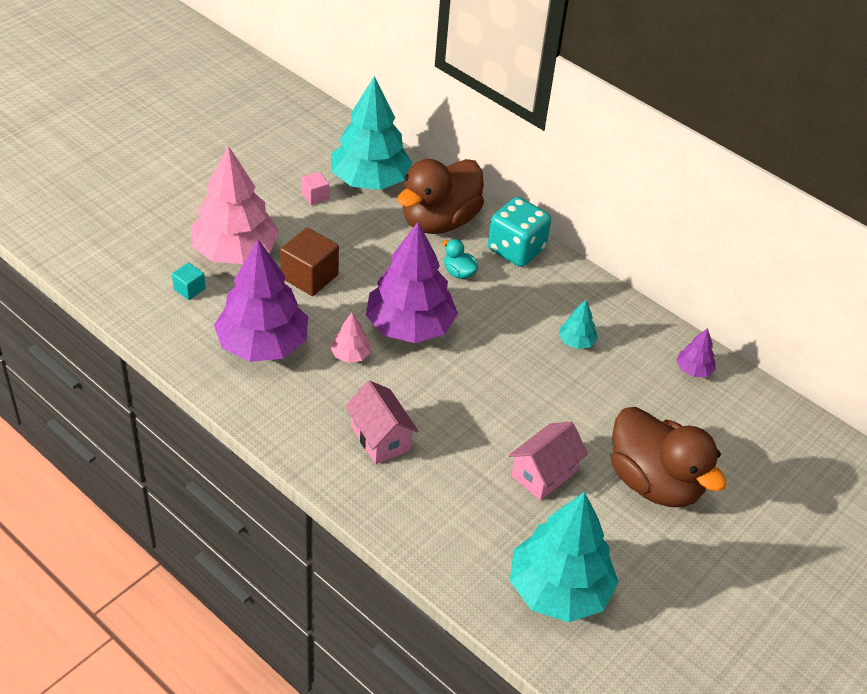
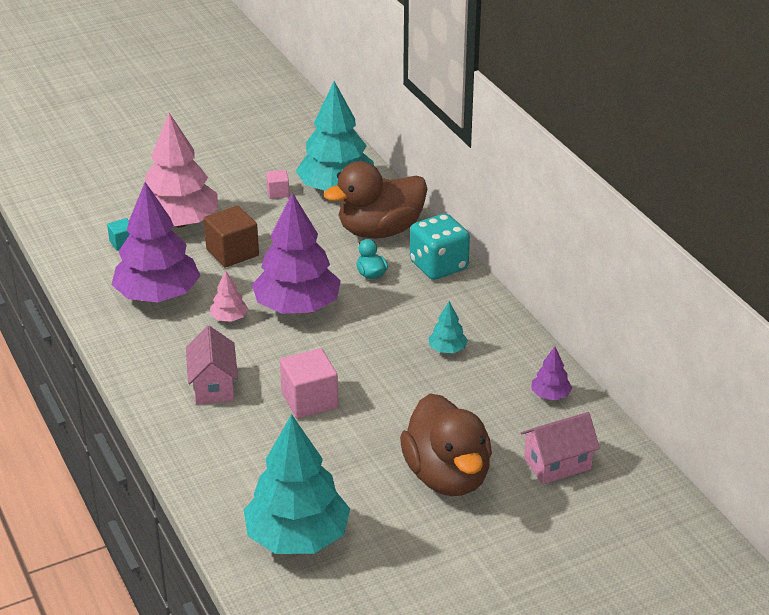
camera: 25 degrees right, 10 degrees down
pink house [508,422,588,501] -> pink house moved to [520,412,600,484]
none -> pink cube [280,348,338,418]

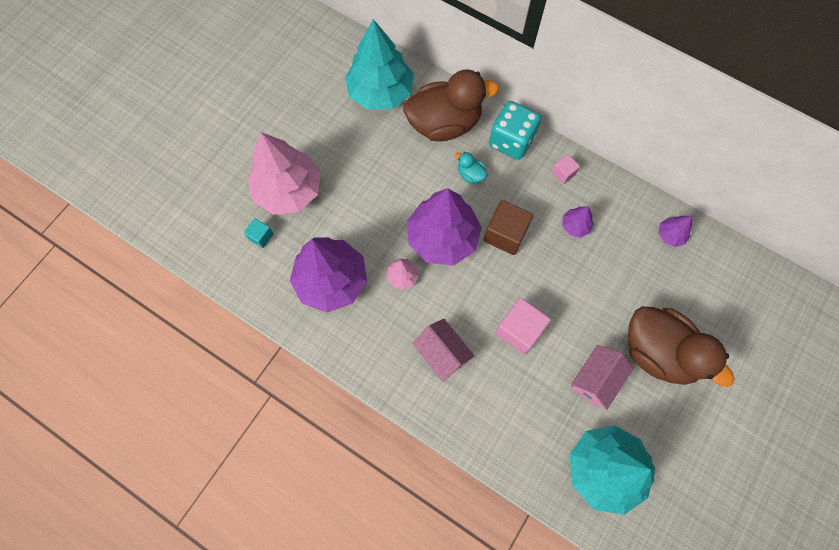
camera: 30 degrees left, 35 degrees up
brown cube [204,206,259,267] -> brown cube moved to [484,200,534,255]
pink cube [266,170,289,199] -> pink cube moved to [551,154,580,184]
brown duck [324,161,427,238] -> brown duck turned 135 degrees counterclockwise [403,70,499,141]
turquoise tree [428,301,468,353] -> purple tree [562,206,594,238]
pink house [520,412,600,484] -> pink house moved to [571,345,633,410]

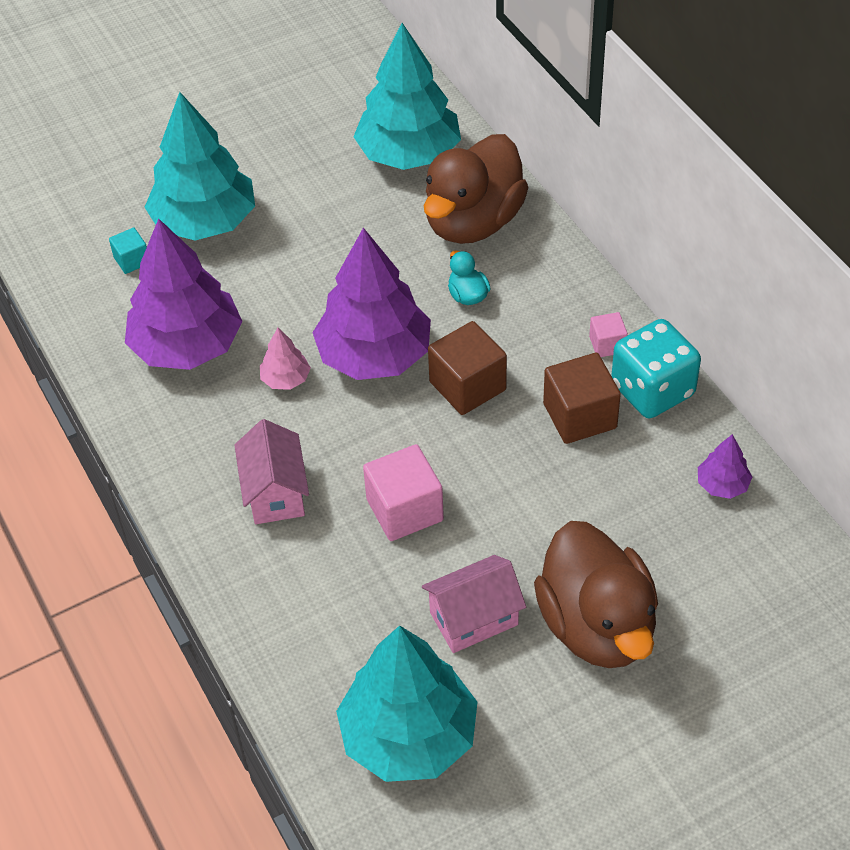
camera: 30 degrees right, 20 degrees down
pink tree [248,132,321,215] -> turquoise tree [145,92,255,240]
brown duck [403,70,499,141] -> brown duck turned 105 degrees clockwise [424,134,529,244]
turquoise dice [489,101,541,160] -> turquoise dice moved to [611,319,701,418]
purple tree [562,206,594,238] -> brown cube [543,352,621,444]

